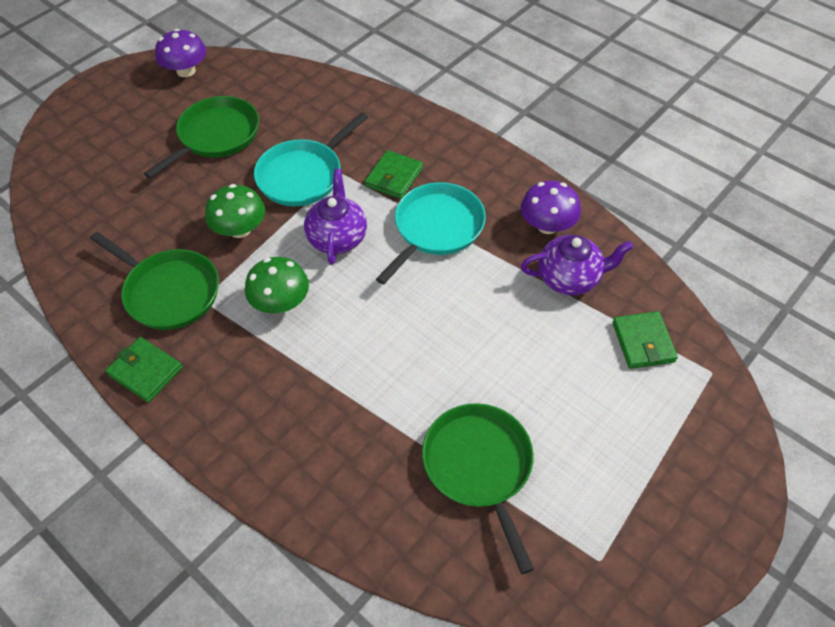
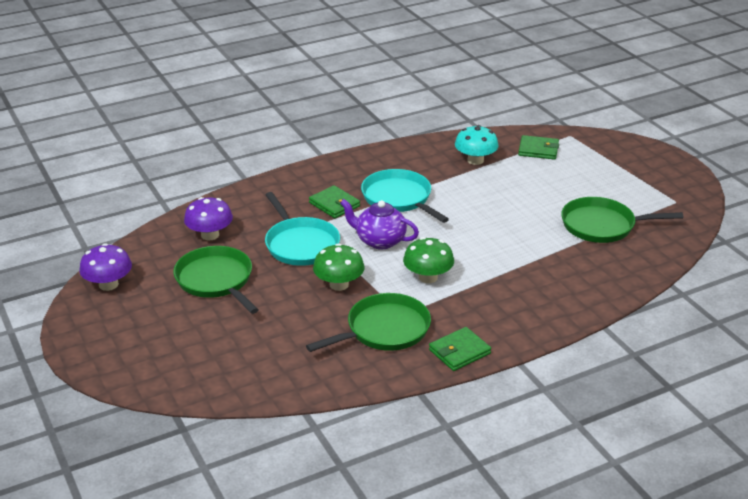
camera: 70 degrees left, 20 degrees down
purple mushroom [521,181,581,234] -> purple mushroom moved to [184,197,233,240]
purple teapot [521,235,633,295] -> turquoise mushroom [455,125,498,165]

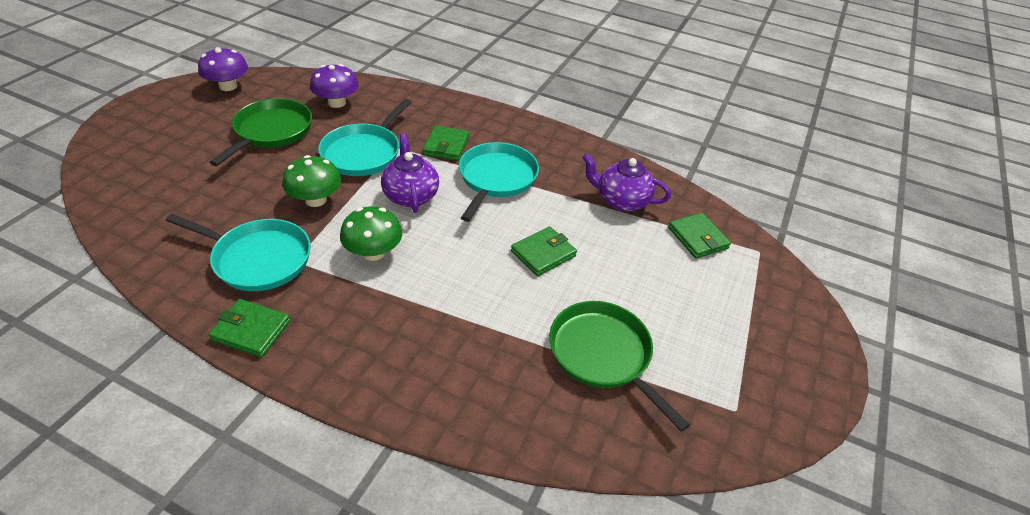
camera: 50 degrees right, 10 degrees up
green pan [306,293,431,352] -> turquoise pan [166,214,311,291]
turquoise mushroom [455,125,498,165] -> purple teapot [582,153,671,212]
none -> green wallet [511,226,577,276]

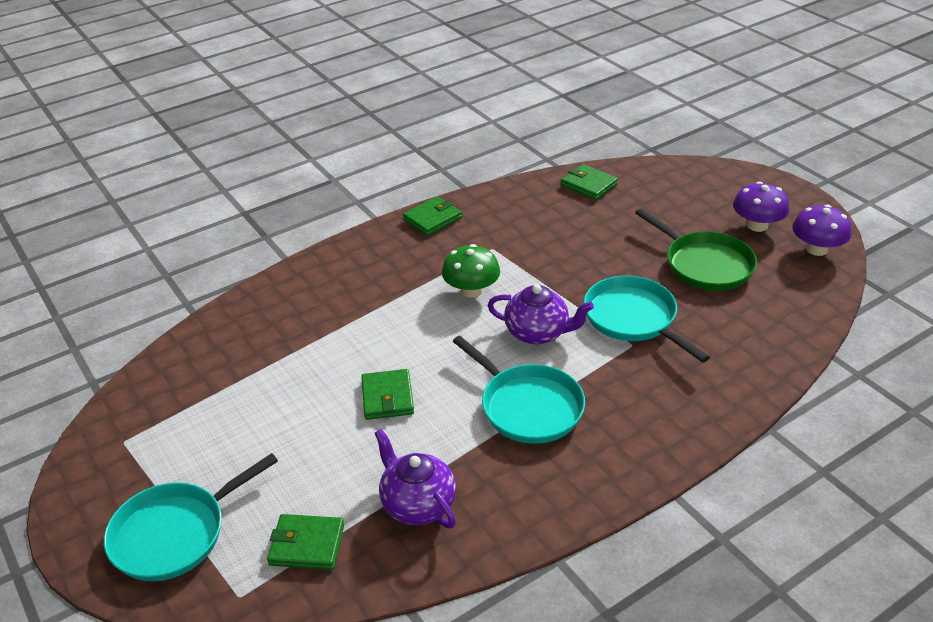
camera: 125 degrees right, 5 degrees down
turquoise pan [166,214,311,291] -> turquoise pan moved to [104,453,278,581]
green mushroom [283,155,341,207] -> none
purple mushroom [310,64,359,108] -> purple mushroom moved to [733,181,789,232]
green wallet [423,125,469,161] -> green wallet moved to [561,164,618,200]
green pan [549,301,690,432] -> none
purple teapot [582,153,671,212] -> purple teapot turned 90 degrees counterclockwise [375,429,456,528]

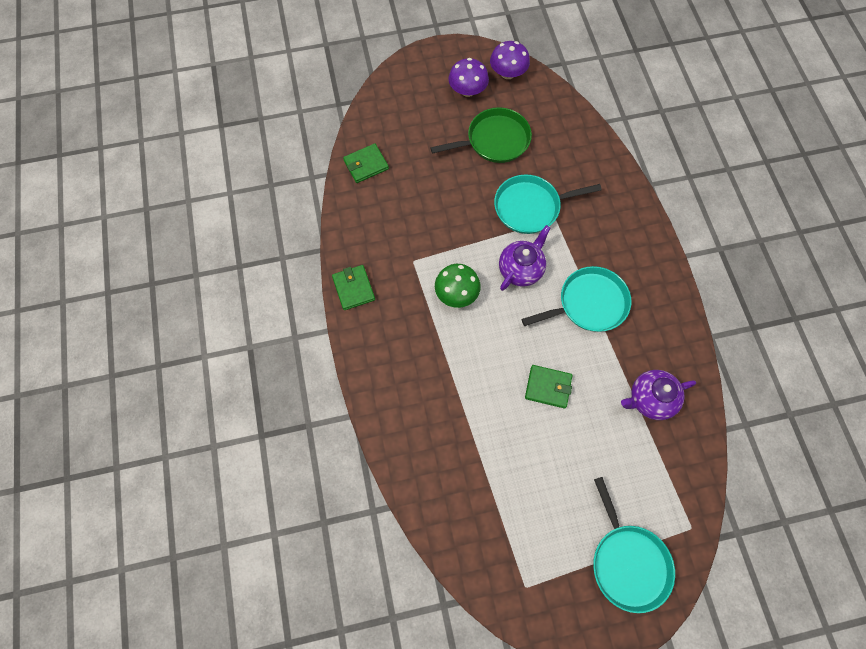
camera: 70 degrees left, 30 degrees up
green wallet [267,514,344,570] -> none

